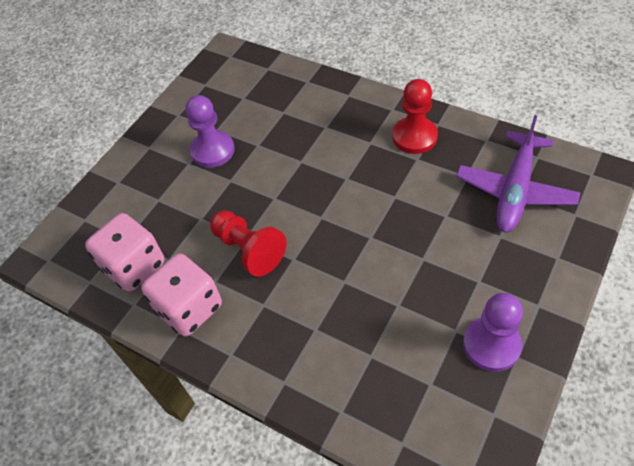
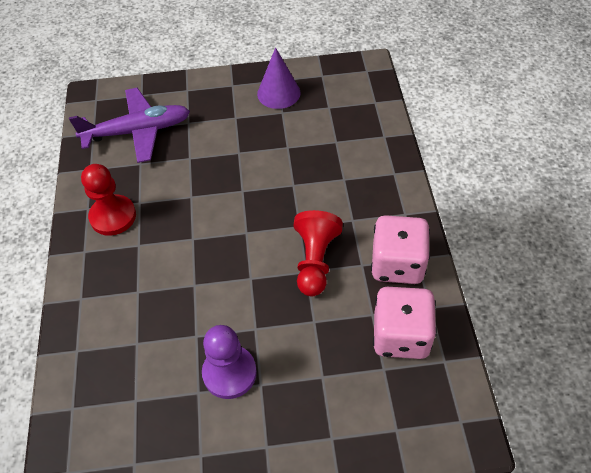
camera: 130 degrees left, 0 degrees up
purple pawn [463,293,523,372] -> purple cone [257,47,300,109]

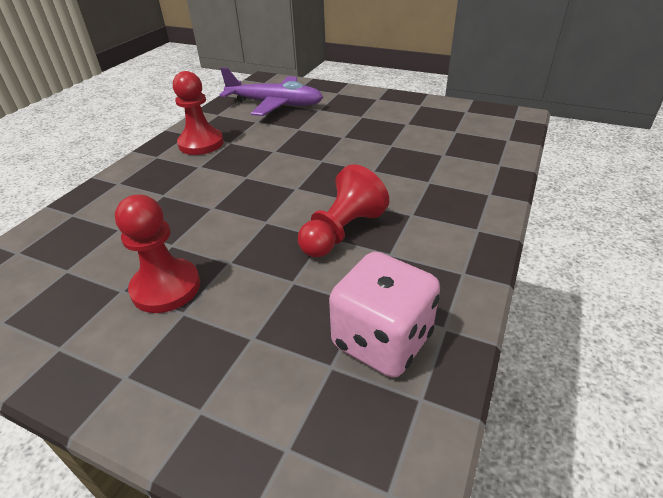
camera: 30 degrees right, 15 degrees down
purple pawn [202,325,257,399] -> red pawn [115,195,200,313]
purple cone [257,47,300,109] -> none
pink dice [371,215,430,284] -> none

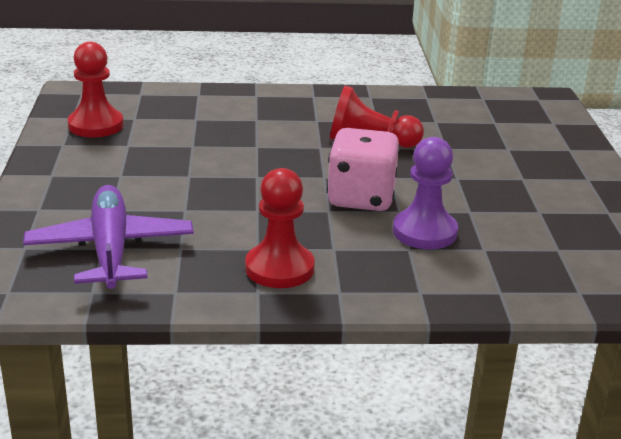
camera: 120 degrees left, 10 degrees down
red pawn [115,195,200,313] -> red pawn moved to [68,42,124,137]
pink dice [329,252,440,378] -> pink dice moved to [327,128,400,211]
none -> purple pawn [393,137,458,249]

